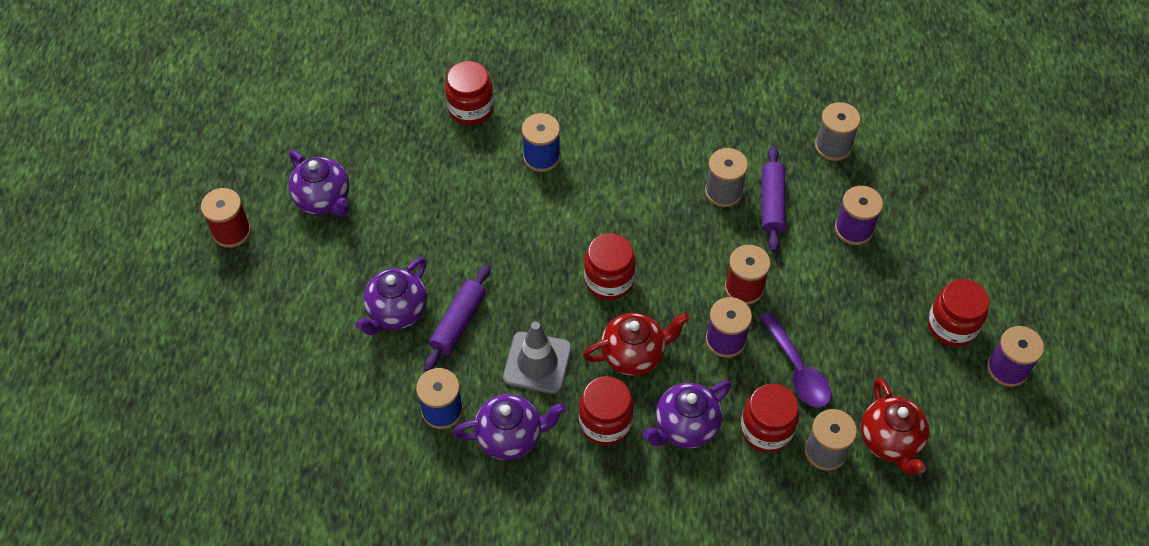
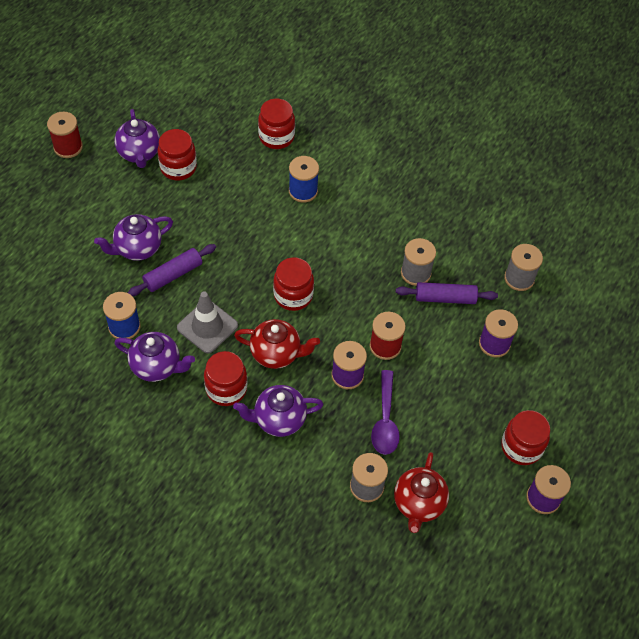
camera: 25 degrees right, 0 degrees up
red jar [741,384,799,453] -> red jar moved to [158,129,197,180]
purple rolling pin [762,146,786,252] -> purple rolling pin turned 60 degrees clockwise [396,282,498,304]

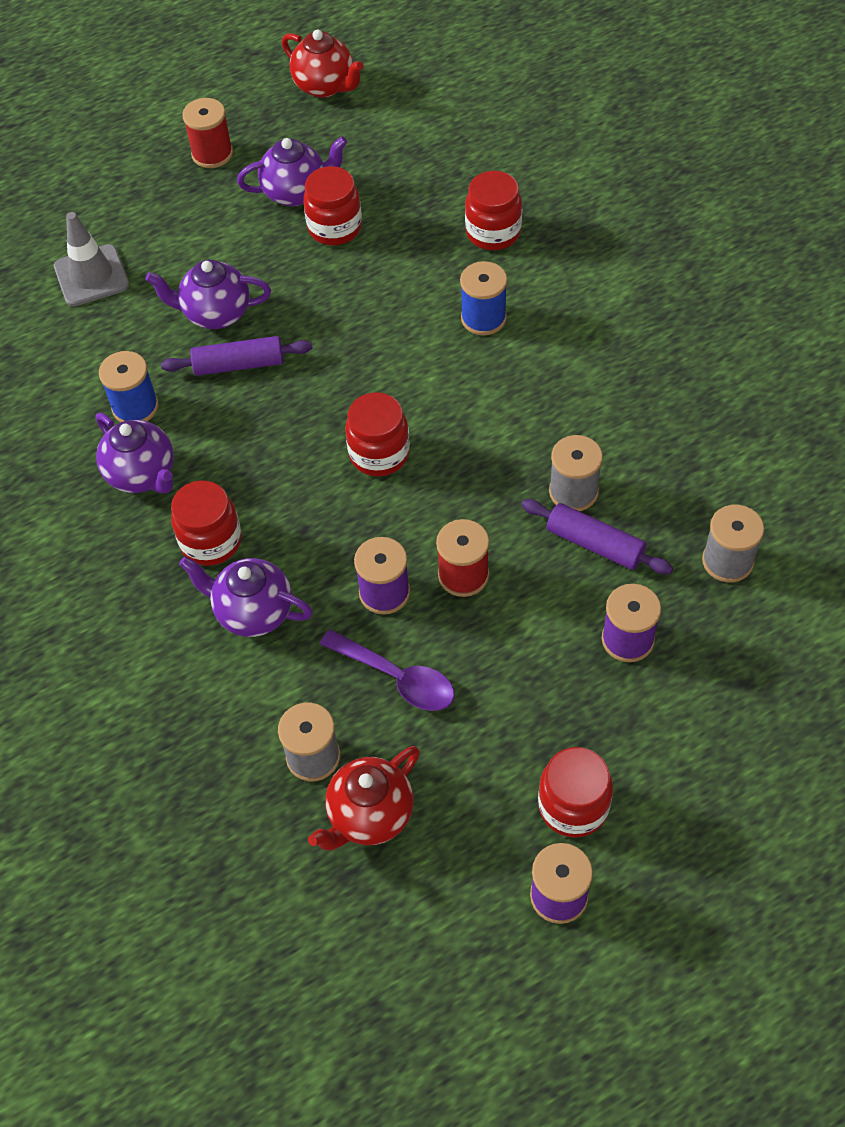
camera: 35 degrees right, 0 degrees up
purple teapot [114,109,160,168] -> purple teapot turned 120 degrees counterclockwise [237,136,348,206]
grey traffic cone [177,291,238,354] -> grey traffic cone moved to [54,212,129,307]
red teapot [234,319,320,369] -> red teapot moved to [282,30,364,98]
purple spoon [371,370,400,455] -> purple spoon turned 90 degrees counterclockwise [320,629,455,711]

